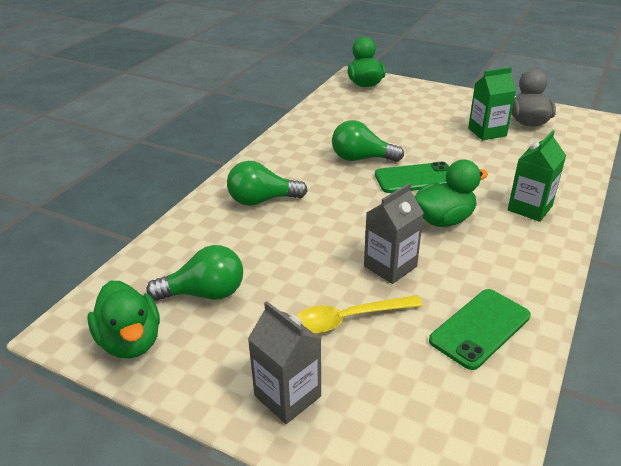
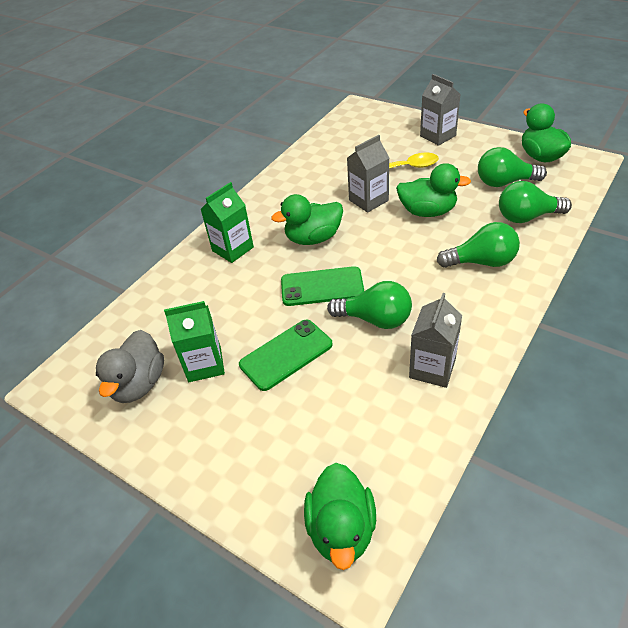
camera: 170 degrees left, 10 degrees up
green phone [429,289,531,370] -> green phone moved to [239,320,333,391]
none -> green duck [396,163,471,217]
none -> grey carton [409,293,462,388]
none -> green light bulb [499,181,572,223]

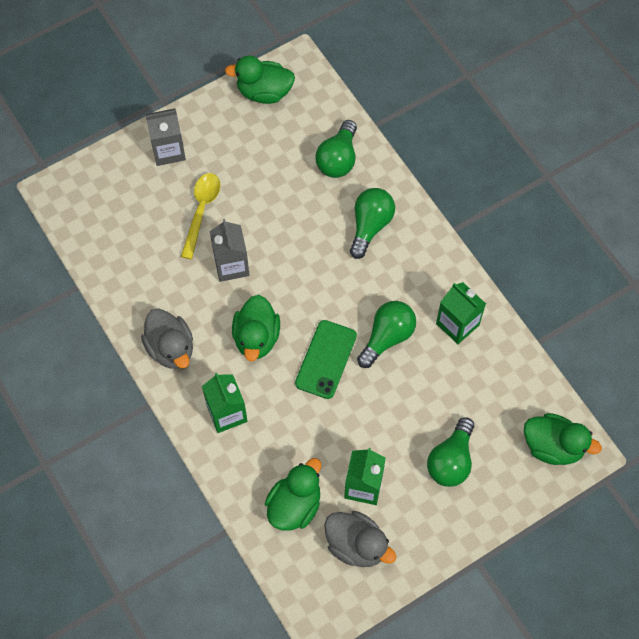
camera: 70 degrees left, 20 degrees up
green phone [239,320,333,391] -> none
green duck [396,163,471,217] -> green duck moved to [265,458,321,530]
grey carton [409,293,462,388] -> green carton [436,282,486,344]
green light bulb [478,147,547,187] -> green light bulb moved to [427,417,474,487]
none -> grey duck [141,309,193,369]

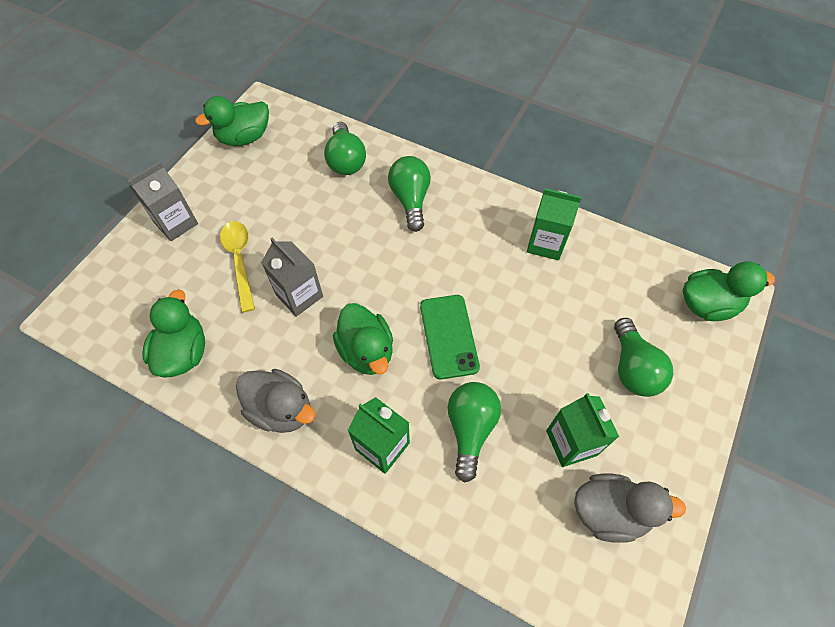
camera: 30 degrees left, 5 degrees down
green duck [265,458,321,530] -> green duck moved to [142,289,205,378]
green light bulb [357,301,416,368] -> green light bulb moved to [448,382,501,483]

